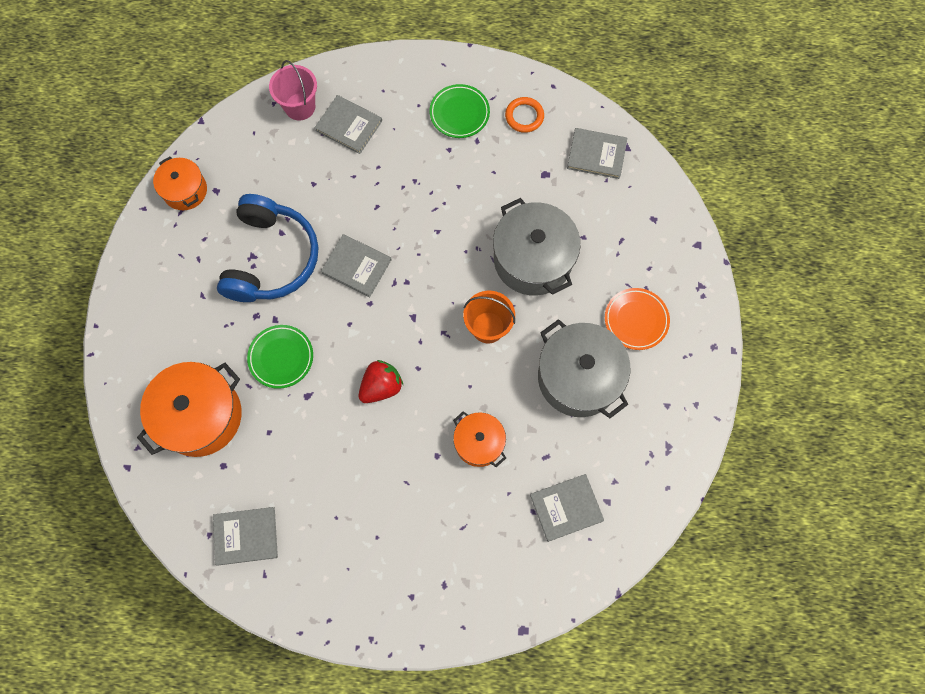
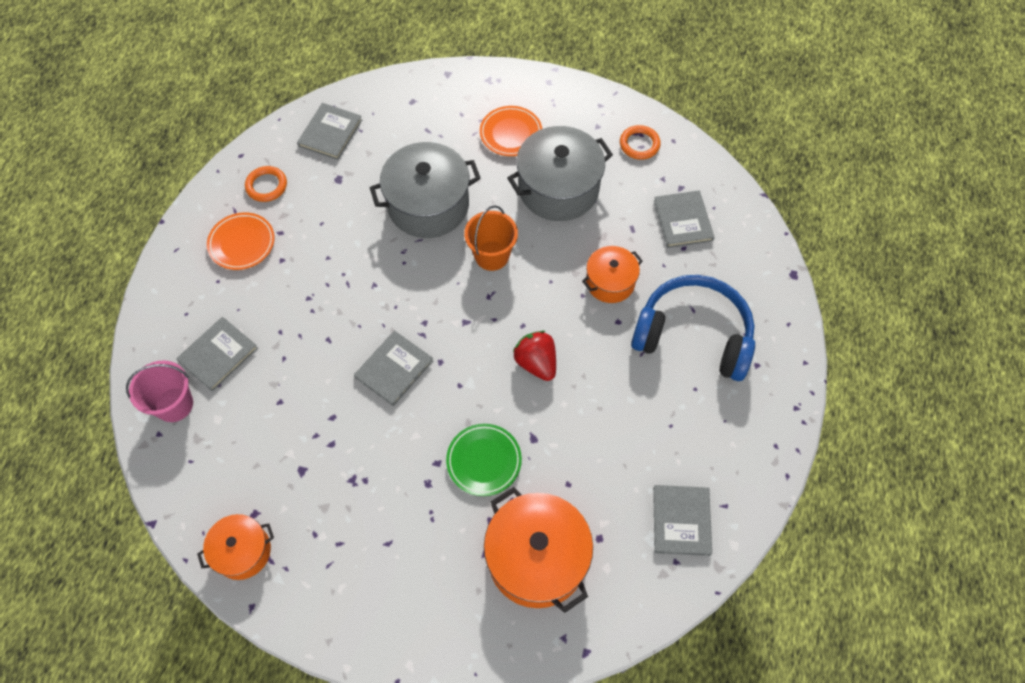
camera: 80 degrees left, 10 degrees down
blue headphones [217,194,318,302] -> blue headphones moved to [631,275,755,381]
green plate [430,84,490,138] -> orange plate [207,212,275,270]
none -> orange ring [620,125,661,160]

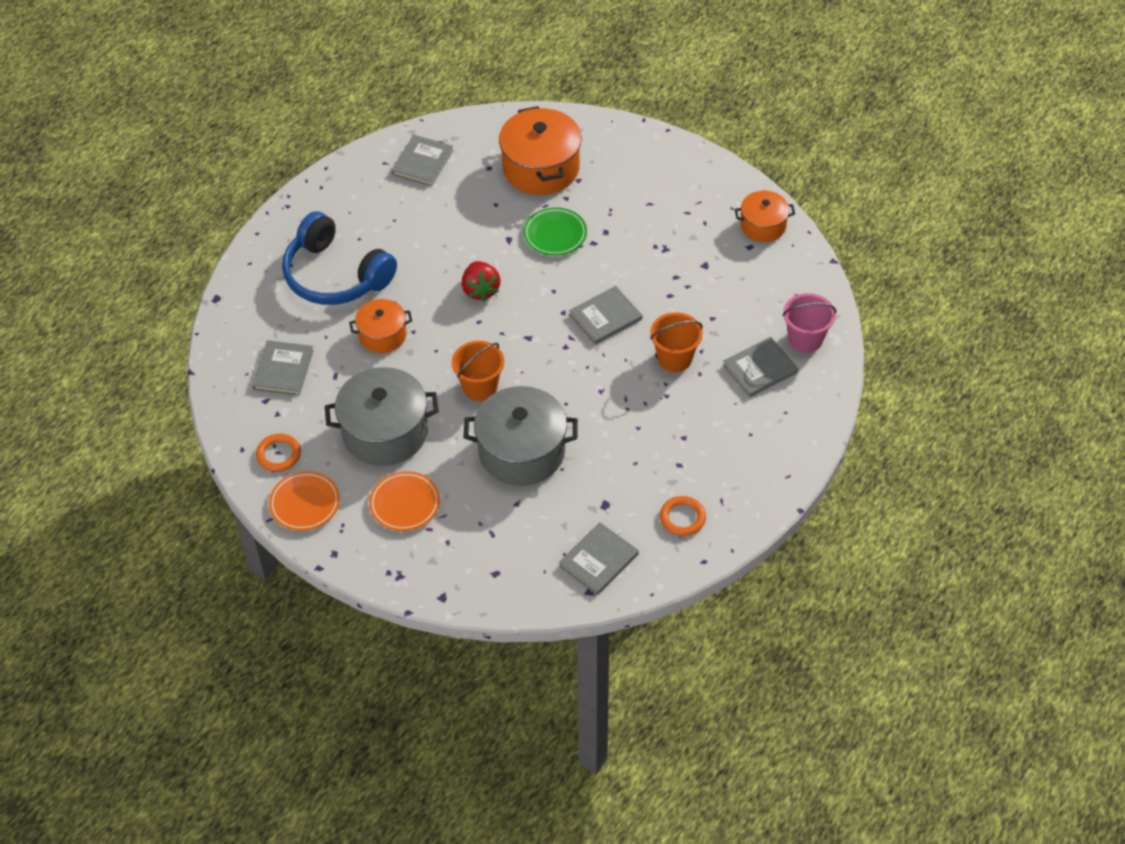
camera: 160 degrees left, 10 degrees down
orange plate [207,212,275,270] -> orange plate moved to [269,471,340,531]
none -> orange bucket [650,312,703,372]

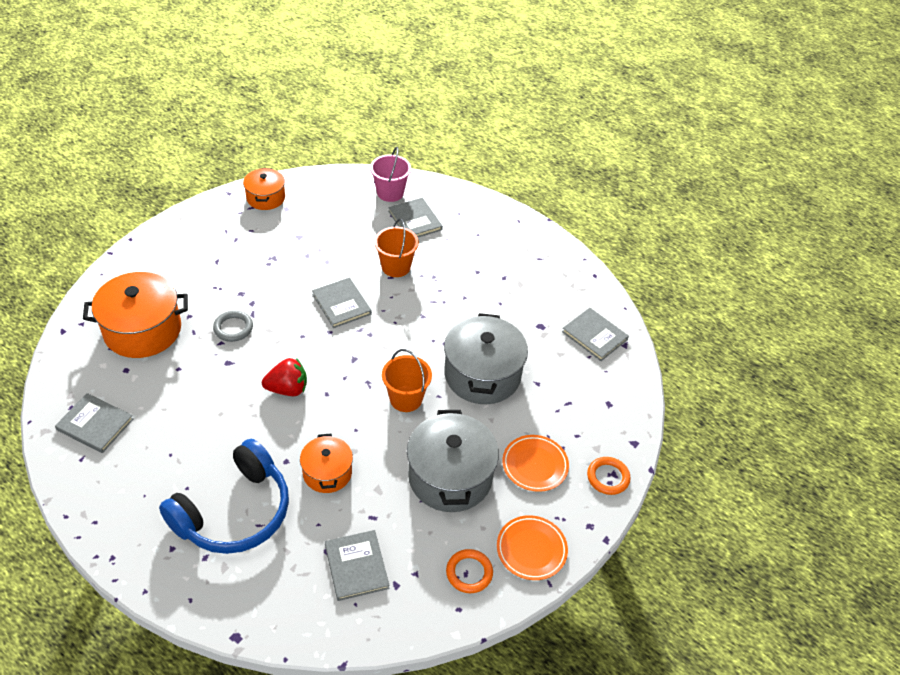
camera: 90 degrees left, 5 degrees down
grey book [252,340,314,396] -> grey book turned 60 degrees clockwise [325,530,390,601]
green plate [523,207,587,256] -> grey ring [213,311,253,342]
orange ring [660,496,706,536] -> orange ring moved to [587,457,630,495]

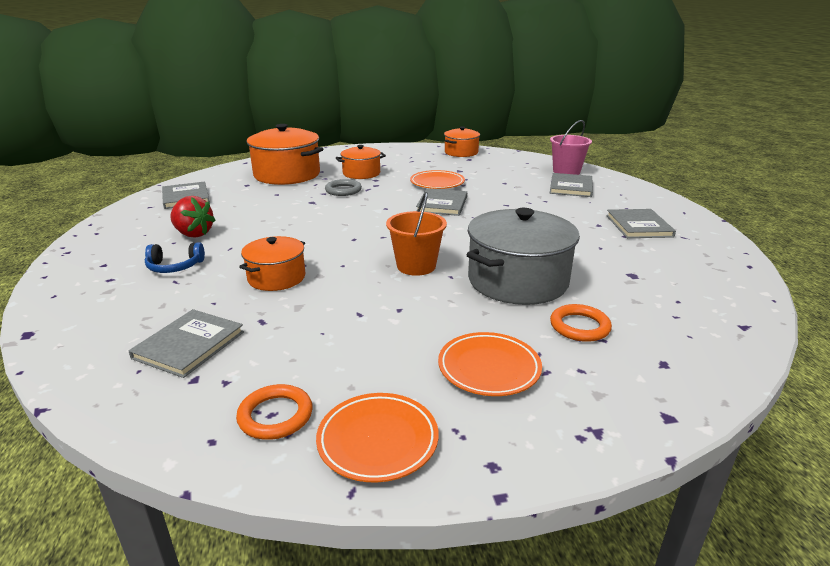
camera: 45 degrees right, 20 degrees down
blue headphones [159,439,289,554] -> blue headphones [145,242,205,273], size x0.43
red strawberry [262,358,307,396] -> red strawberry moved to [170,196,216,238]
orange bucket [374,219,419,277] -> none
grey pot [407,410,499,512] -> none
grey book [562,308,629,361] -> grey book moved to [606,209,676,238]
orange ring [587,457,630,495] -> orange ring moved to [550,304,612,342]
none -> orange pot [336,145,386,179]
none -> orange plate [410,170,465,189]

